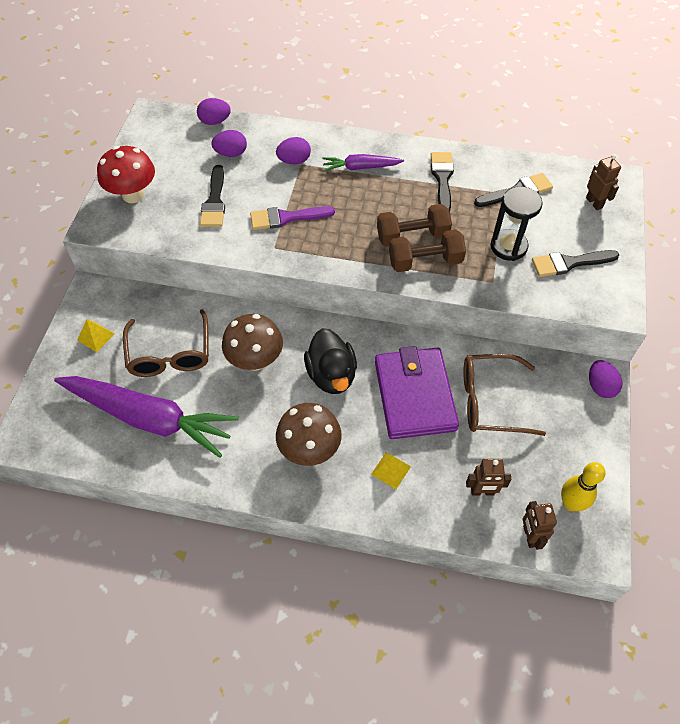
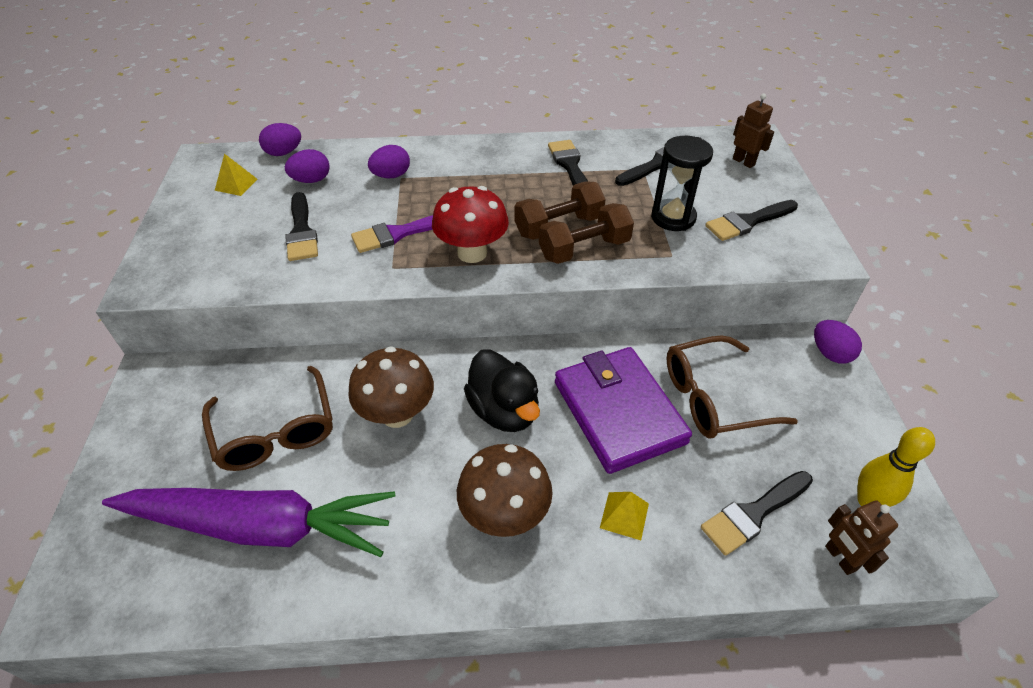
camera: 15 degrees left, 10 degrees down
yellow pyramid [77,319,114,352] -> yellow pyramid moved to [215,154,257,196]
red mushroom [97,146,155,203] -> red mushroom moved to [432,186,509,263]
purple carrot [323,154,404,172] -> none
brown robot [466,459,511,495] -> black brush [701,471,813,556]

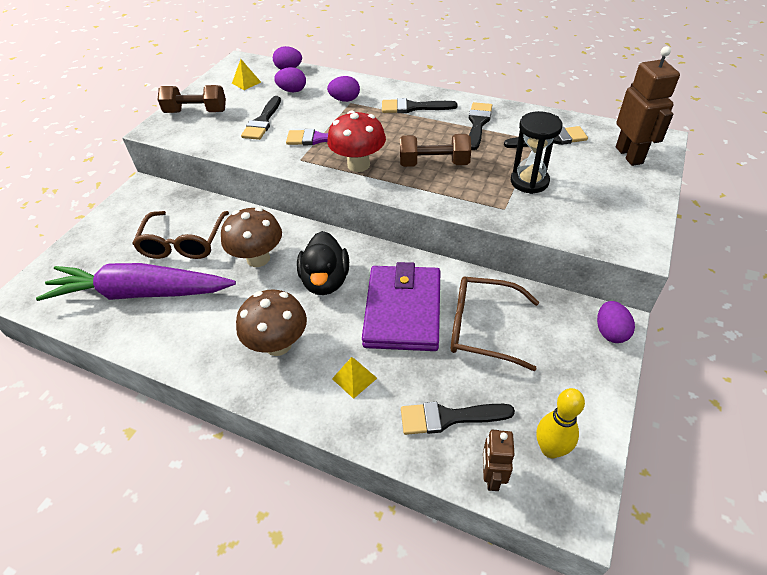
camera: 30 degrees right, 0 degrees up
purple carrot [102,488,396,557] -> purple carrot turned 150 degrees clockwise [36,263,236,301]
brown dumbbell [539,203,634,264] -> brown dumbbell moved to [158,85,226,113]
black brush [705,200,798,241] -> black brush moved to [382,98,458,113]
brown robot [733,94,774,168] -> brown robot [616,46,680,166], size x1.68

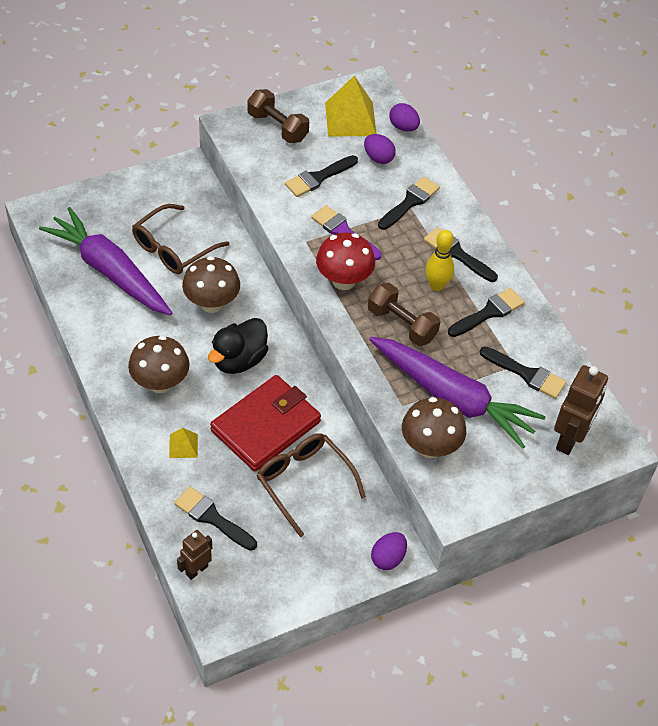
camera: 35 degrees right, 5 degrees up
yellow pyramid [232,59,261,90] -> yellow pyramid [325,75,376,136], size x2.01
purple egg [327,76,360,102] -> black brush [378,176,440,230]
purple wallet [362,262,441,351] -> red wallet [210,375,321,472]
black hourglass [511,111,562,194] -> purple carrot [369,337,546,449]
yellow bowling pin [537,388,585,458] -> yellow bowling pin moved to [426,230,454,291]
none -> brown mushroom [402,397,466,458]

